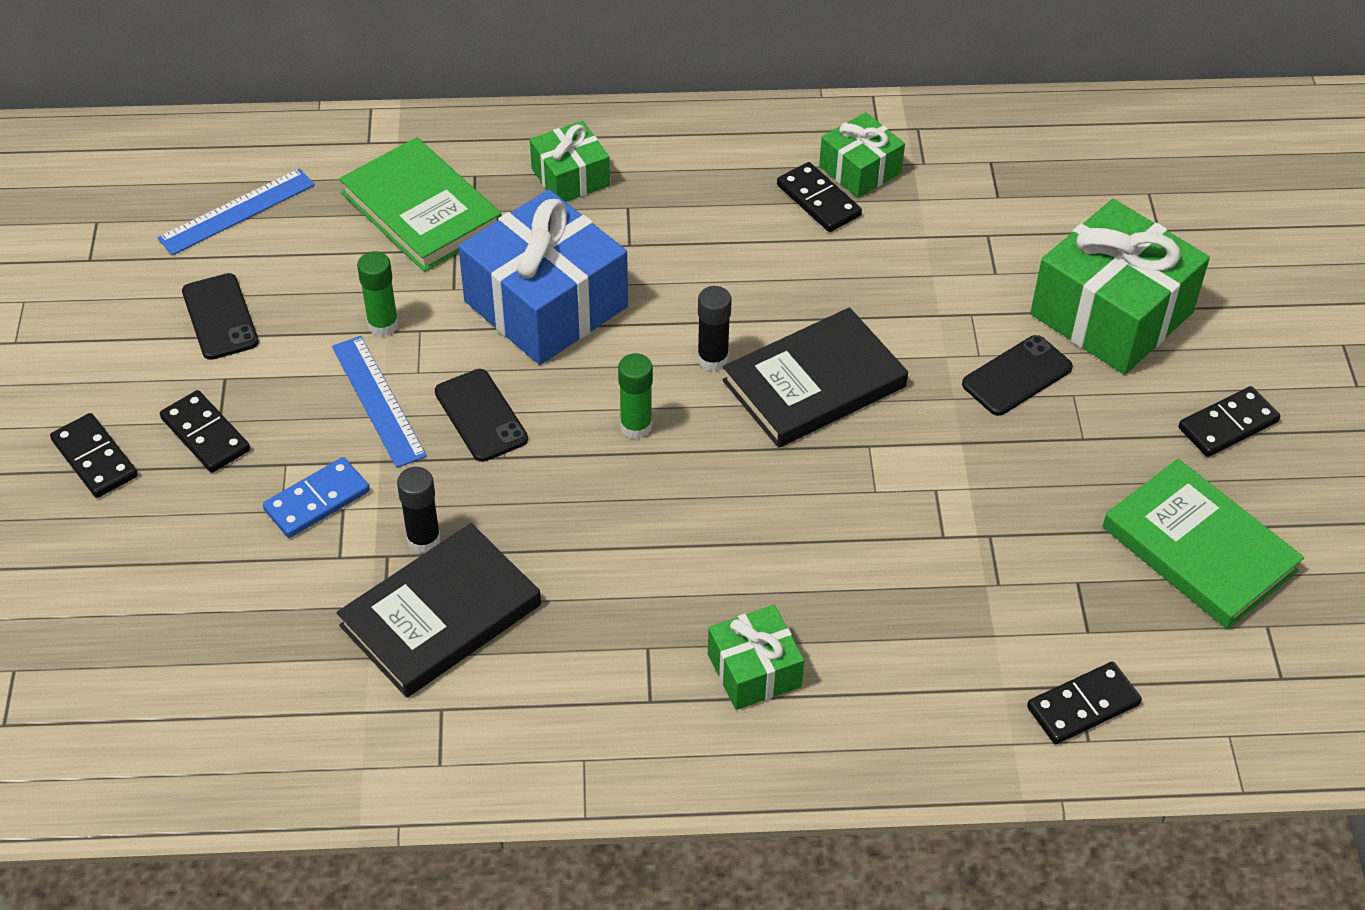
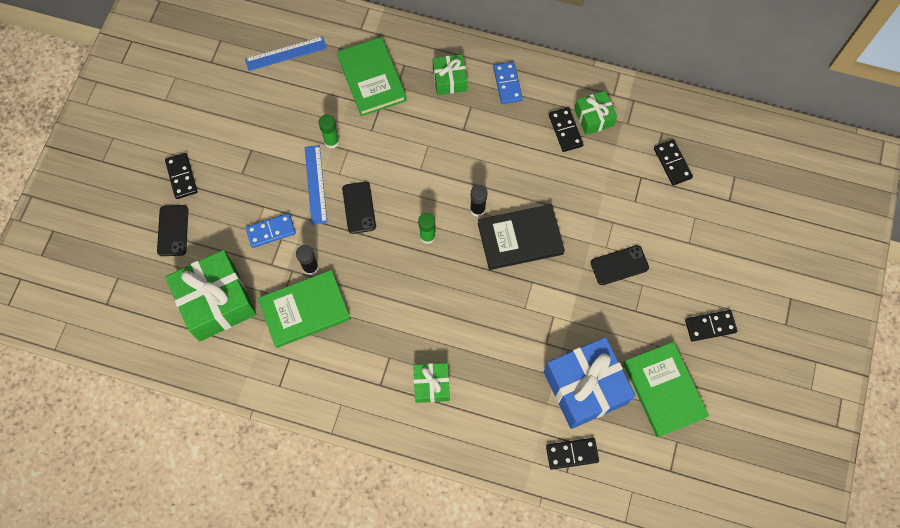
camera: 20 degrees right, 20 degrees up
black domino [160,390,250,473] -> black domino moved to [654,140,693,185]
black phone [182,273,259,360] -> black phone moved to [157,205,188,256]
black book [337,523,541,698] -> green book [258,270,351,348]
blue gift [458,189,628,365] -> blue gift moved to [544,337,635,429]
green gift [1030,199,1210,375] -> green gift moved to [165,250,257,342]
none -> blue domino [493,62,523,104]

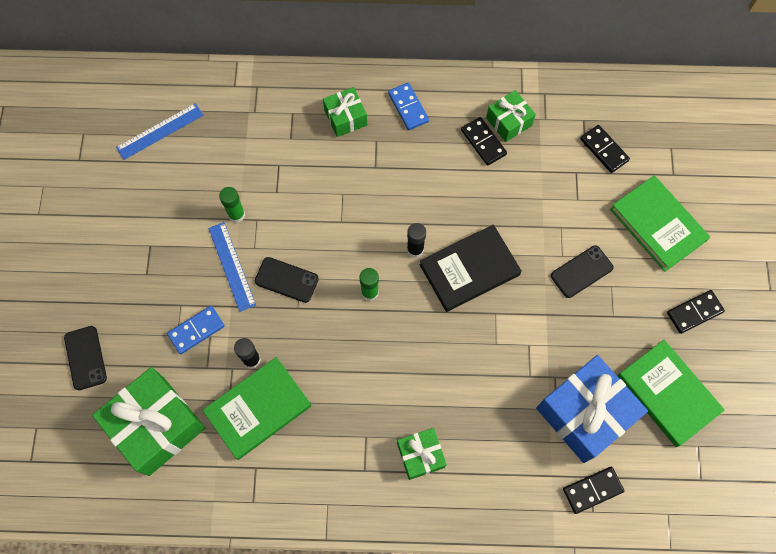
camera: 15 degrees left, 0 degrees up
black domino [165,153,197,199] -> none
green book [337,37,407,116] -> green book moved to [610,175,710,272]
black phone [342,182,376,234] -> black phone turned 45 degrees counterclockwise [255,257,319,303]

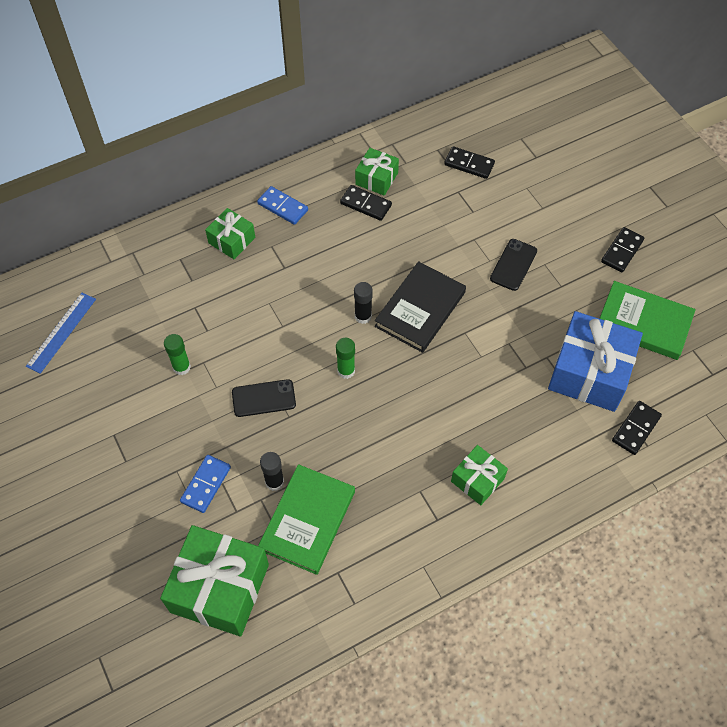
camera: 30 degrees left, 10 degrees down
black phone [64,326,107,390] -> none
blue ruler [208,222,256,312] -> none
green book [610,175,710,272] -> none

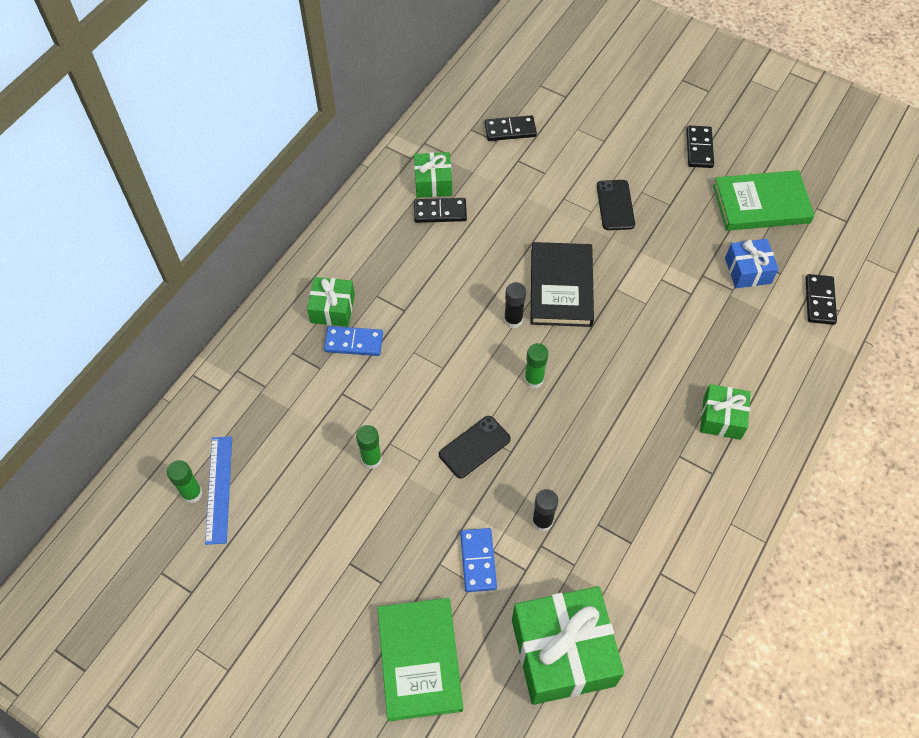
camera: 30 degrees left, 0 degrees up
blue domino [257,186,308,225] -> blue domino moved to [324,326,383,356]
green book [258,464,355,575] -> green book moved to [377,598,463,721]
blue gift [548,311,643,412] -> blue gift [725,239,779,288], size x0.53
none -> green glue stick [167,460,203,503]

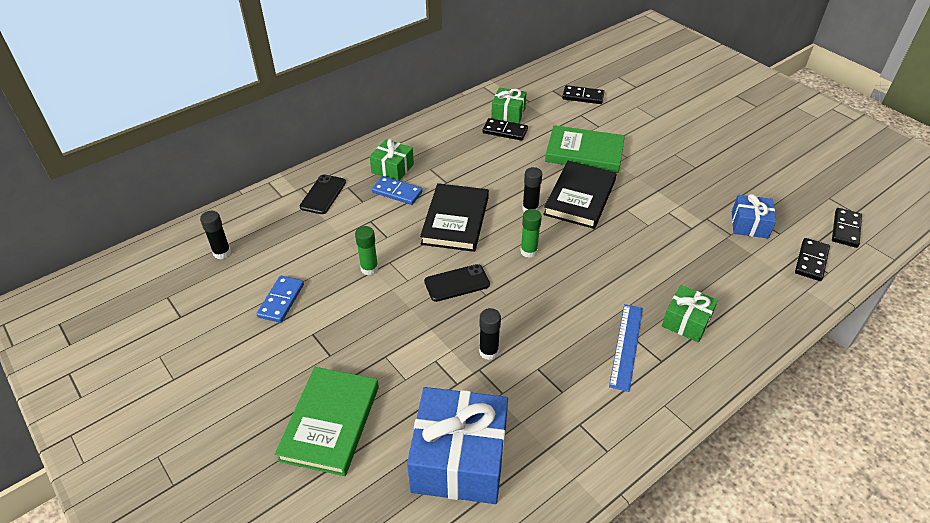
camera: 20 degrees right, 15 degrees down
green glue stick [167,460,203,503] -> black glue stick [200,211,231,259]
blue ruler [205,436,232,545] -> blue ruler moved to [609,304,643,392]
blue domino [460,528,497,592] -> blue domino moved to [256,276,304,323]
green gift [512,586,624,705] -> blue gift [407,387,508,504]
black phone [597,180,635,230] -> black phone moved to [300,174,346,214]
black domino [686,126,714,168] -> black domino moved to [832,208,862,248]
green book [713,170,815,231] -> green book moved to [545,125,625,173]
none -> black book [420,183,489,252]

